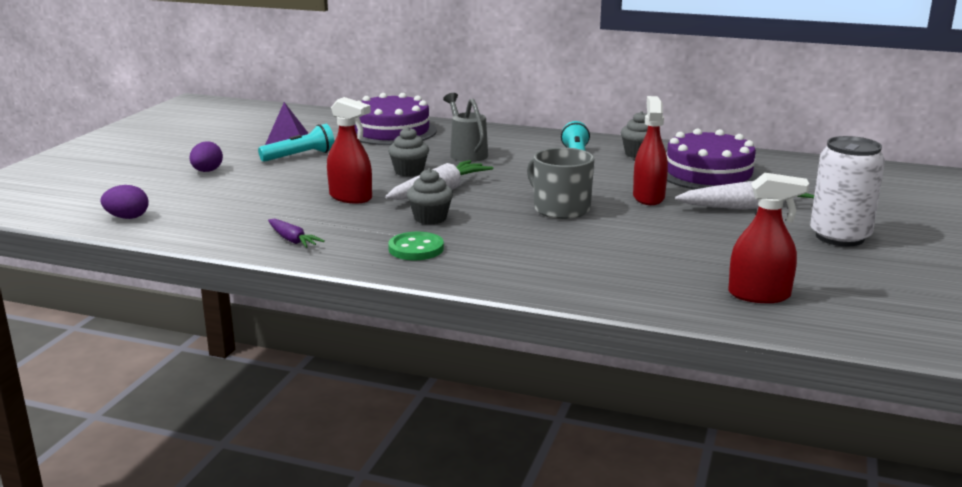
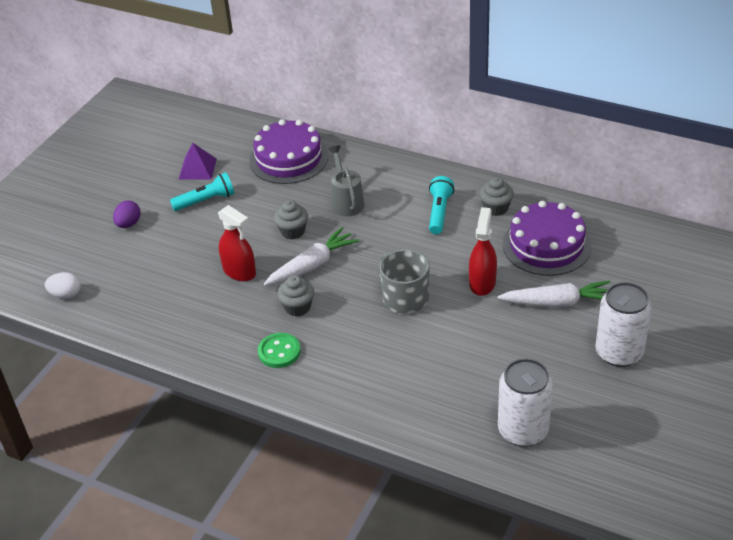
camera: 10 degrees right, 20 degrees up
purple egg [101,185,149,219] -> white egg [45,272,81,299]
purple carrot [268,219,325,248] -> none
red spray bottle [728,173,809,303] -> white can [498,358,553,447]

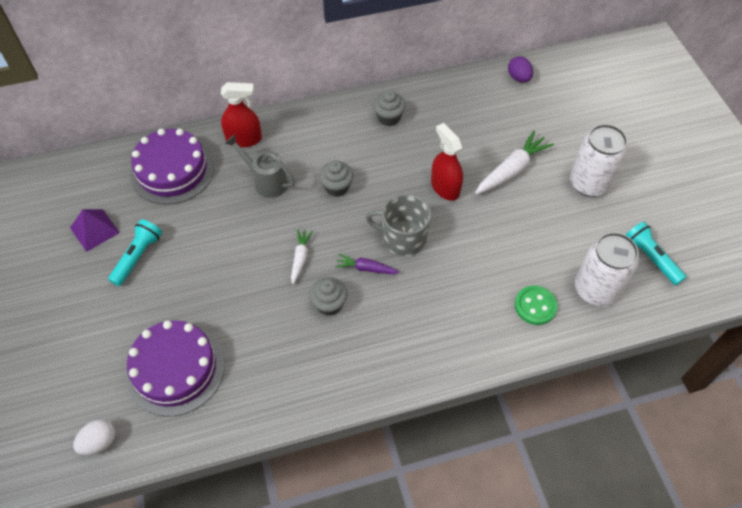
camera: 45 degrees left, 15 degrees up
purple egg [113,200,141,228] -> purple egg moved to [508,56,533,82]
red spray bottle [218,205,256,281] -> red spray bottle moved to [221,82,262,148]
green button [258,333,301,368] -> green button moved to [515,285,558,325]
white carrot [264,227,359,286] -> white carrot [291,229,313,284], size x0.57
grey cupcake [274,200,308,240] -> grey cupcake moved to [319,160,353,197]
turquoise flashlight [429,176,454,234] -> turquoise flashlight moved to [626,221,686,285]
purple cake [503,201,591,276] -> purple cake moved to [126,320,225,417]
none -> purple carrot [335,254,399,274]

